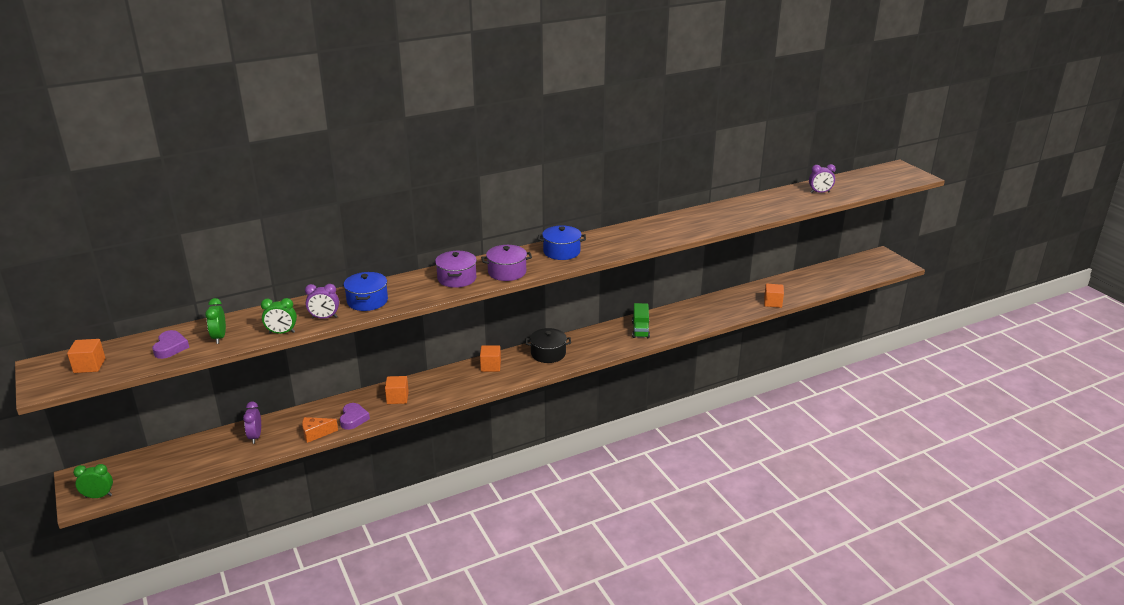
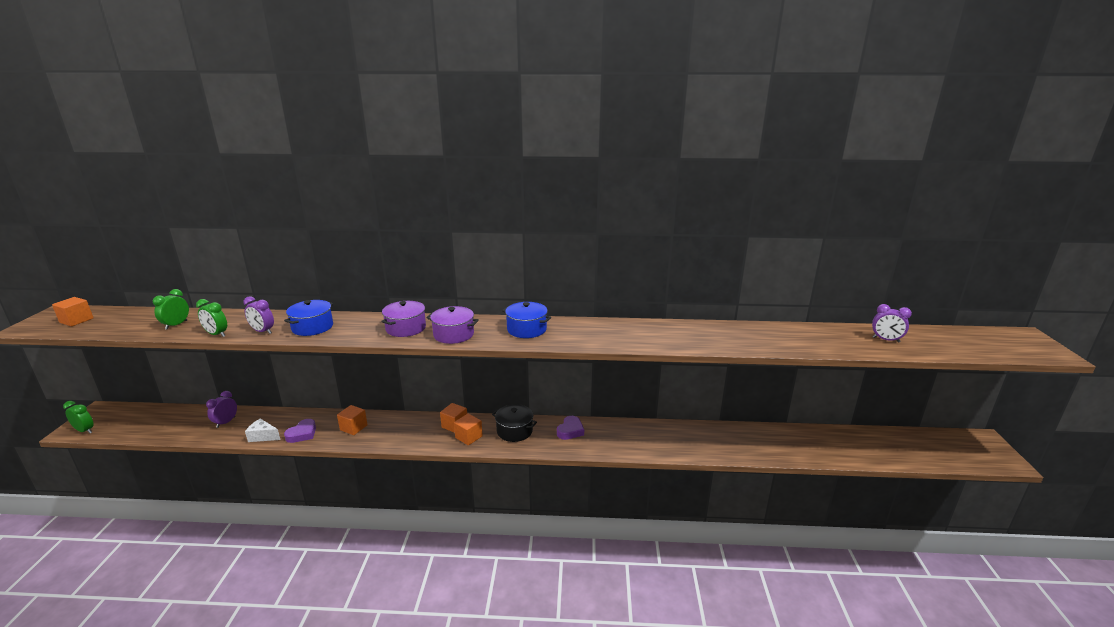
camera: 30 degrees right, 5 degrees down
purple heart [152,330,189,359] -> purple heart moved to [557,416,584,440]
orange cheese [302,417,338,443] -> white cheese [245,418,280,442]
green truck [632,303,650,338] -> none
orange cube [764,283,784,308] -> orange cube moved to [454,413,483,445]

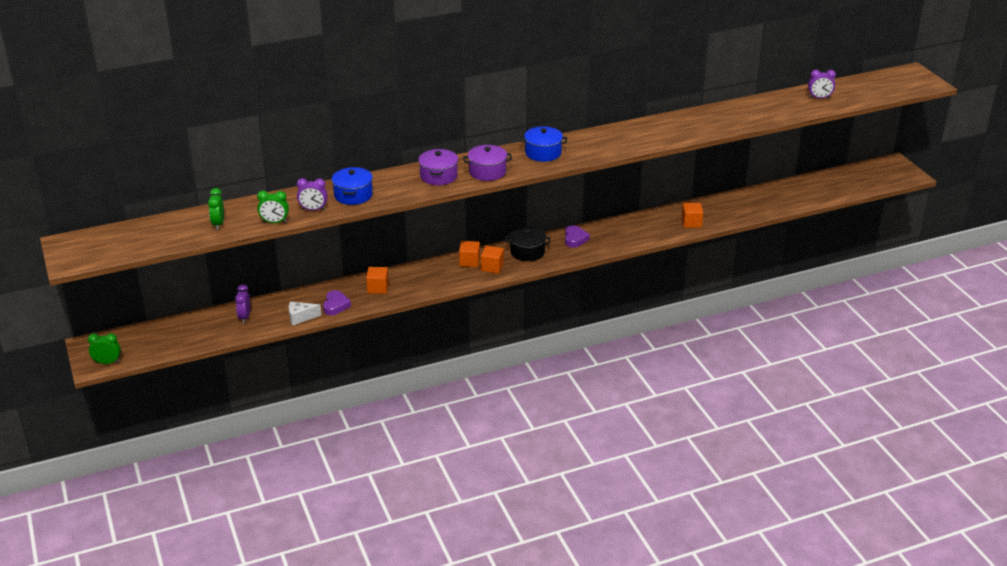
camera: 25 degrees left, 10 degrees up
orange cube [52,297,94,326] -> orange cube moved to [682,203,703,228]

